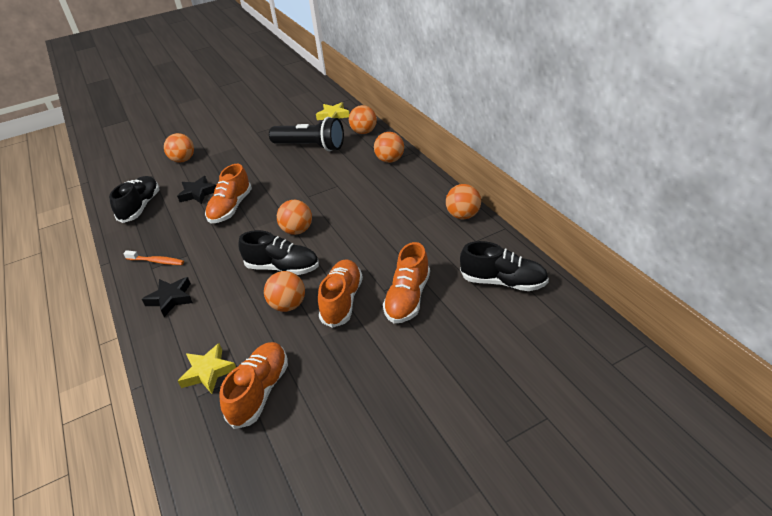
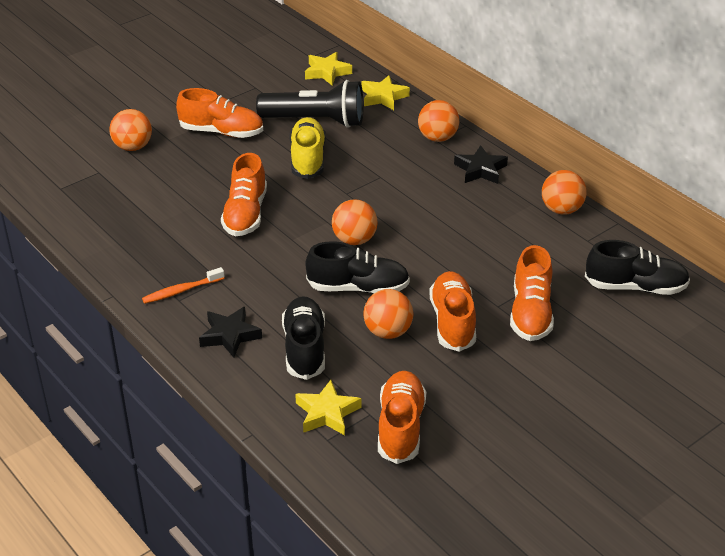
camera: 15 degrees left, 0 degrees up
black shoe [109,176,159,223] -> black shoe moved to [282,296,325,380]
orange toothbrush [123,250,184,265] -> orange toothbrush turned 150 degrees clockwise [142,267,225,304]
black star [177,176,216,204] -> black star moved to [454,145,508,184]
orange ball [349,105,377,134] -> yellow star [362,75,410,110]
none -> orange shoe [176,88,263,138]
none -> yellow shoe [289,117,326,179]

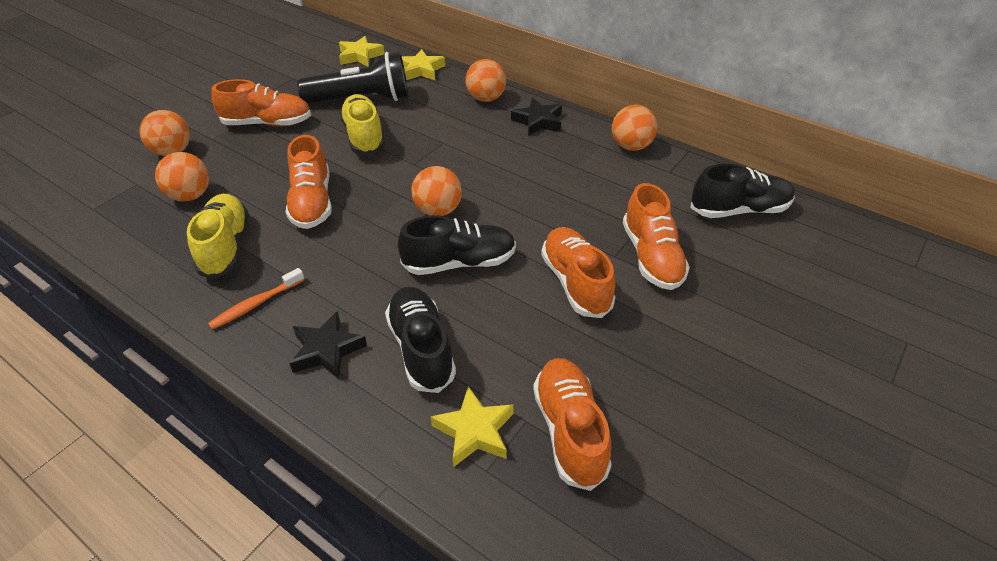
camera: 15 degrees left, 5 degrees up
orange ball [363,289,413,339] -> orange ball moved to [155,152,209,202]
none -> yellow shoe [187,194,249,279]

